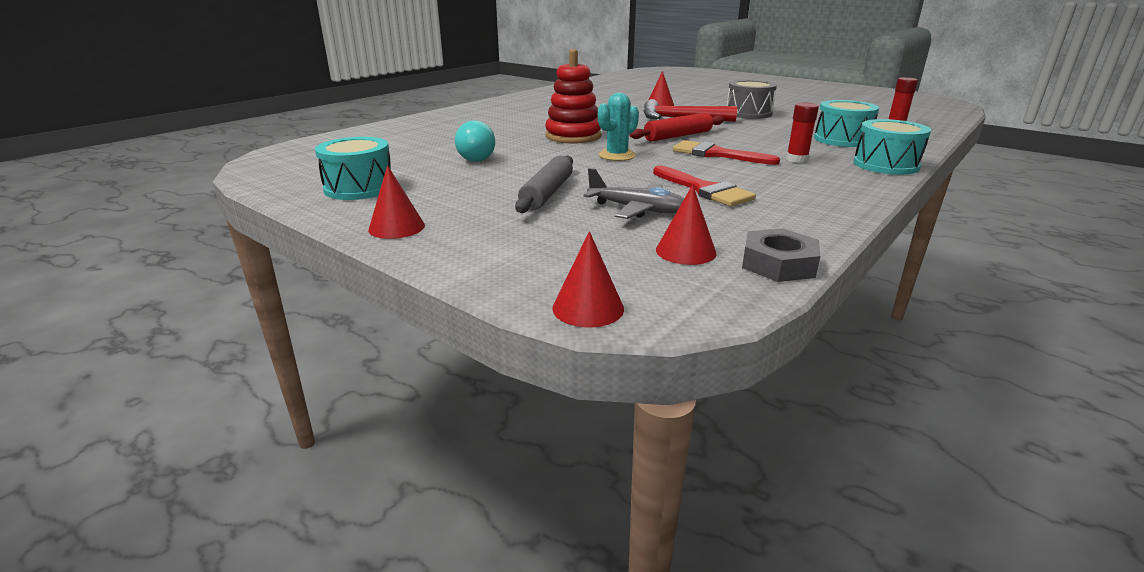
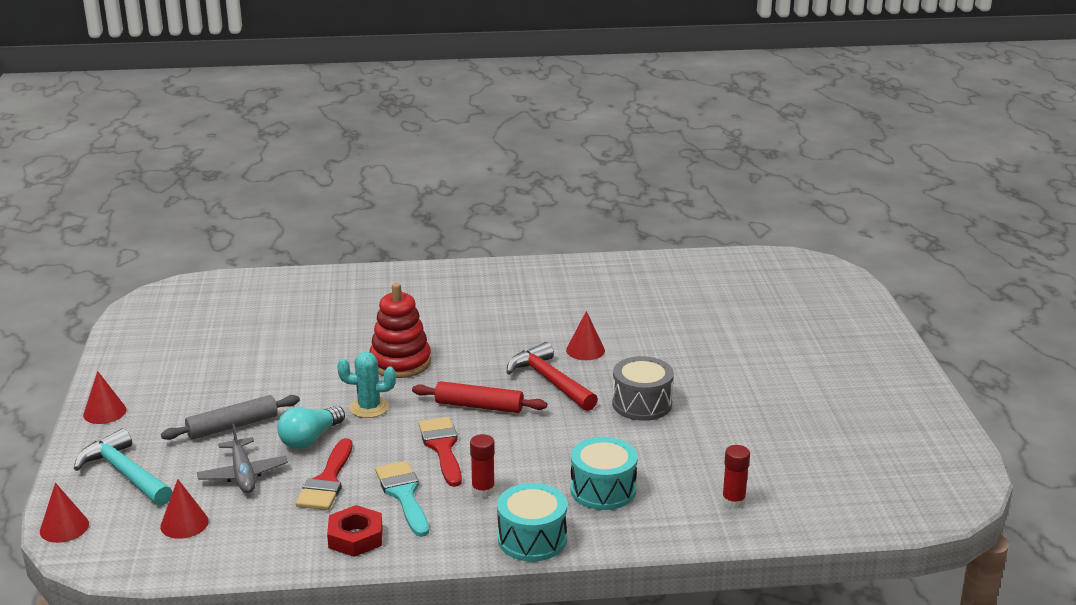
camera: 45 degrees right, 0 degrees up
turquoise drum [315,137,391,200] -> none
turquoise light bulb [455,120,495,162] -> turquoise light bulb moved to [277,406,345,449]
grey nut [742,228,820,282] -> none
none -> turquoise hammer [74,428,173,506]
none -> red nut [327,505,383,557]
none -> turquoise brush [375,461,429,537]

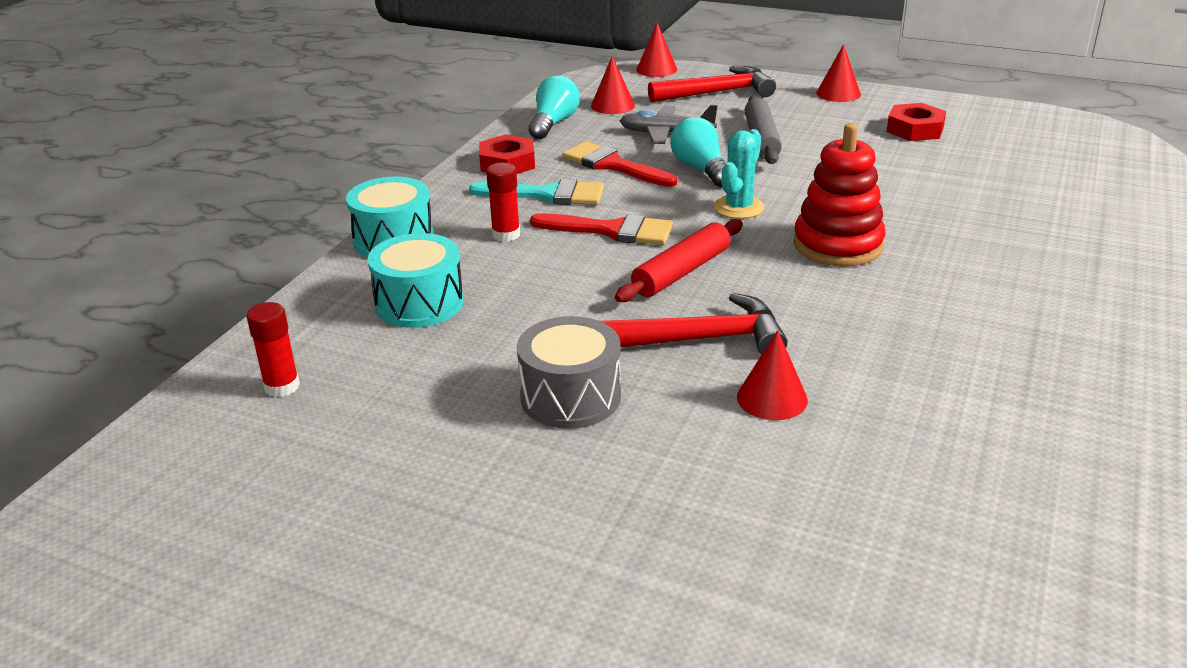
camera: 120 degrees right, 5 degrees up
turquoise hammer [74,428,173,506] -> red hammer [648,66,776,102]
none -> turquoise light bulb [529,75,580,140]
none -> red nut [887,103,946,141]

